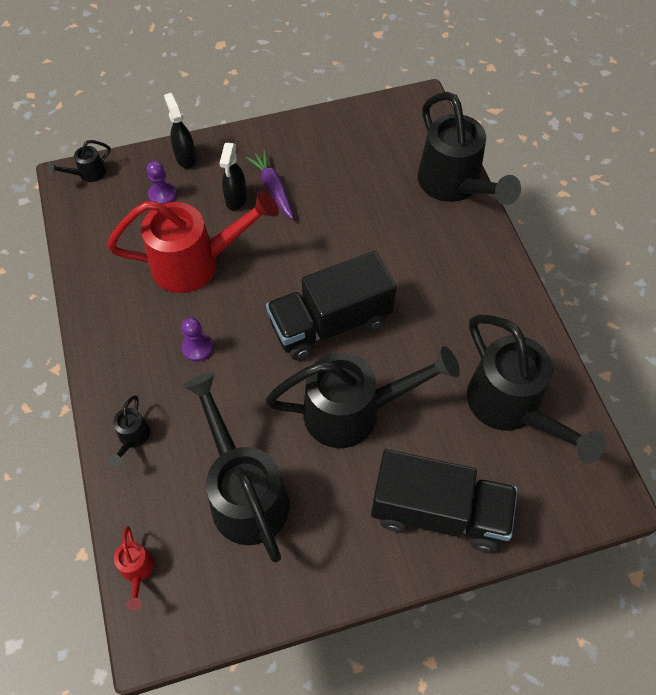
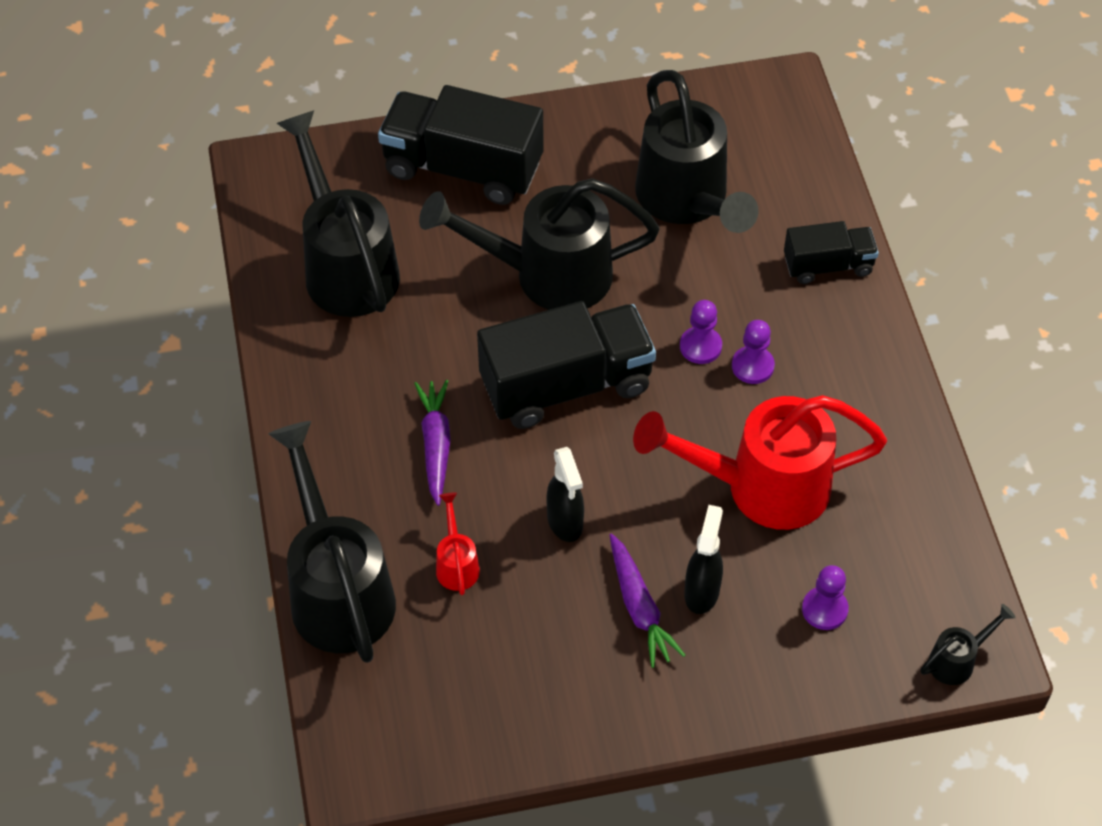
camera: 175 degrees left, 5 degrees down
black watering can [108,396,150,467] -> black truck [784,221,879,284]
red watering can [114,526,154,611] -> red watering can moved to [436,493,480,595]
black spray bottle [164,93,196,169] -> black spray bottle moved to [546,447,584,542]
none -> purple carrot [414,380,451,506]
none -> purple pawn [680,300,722,364]

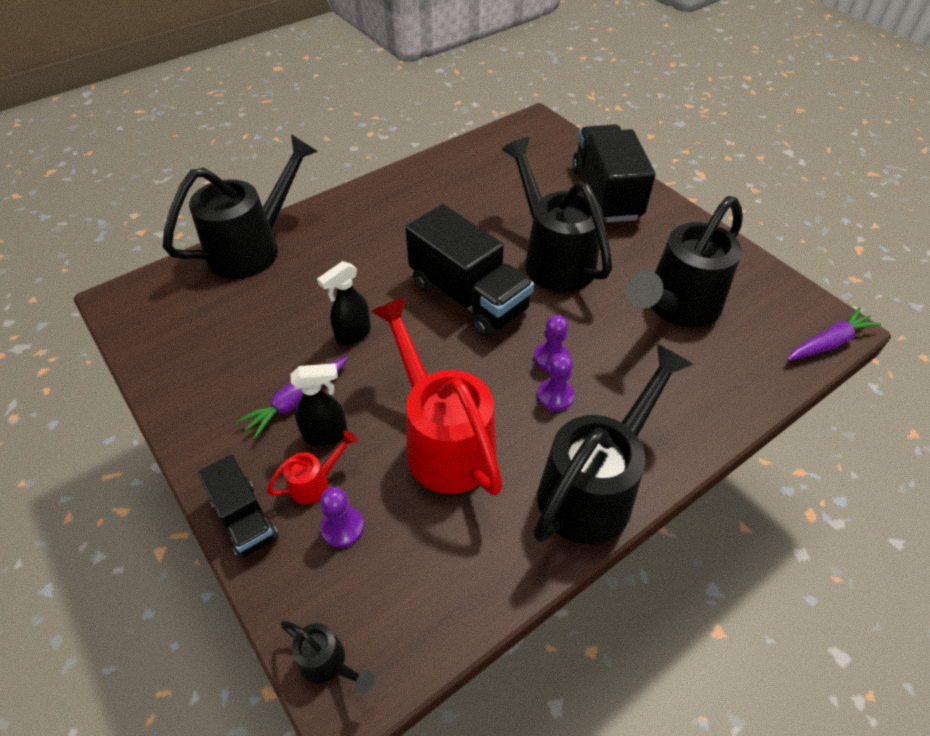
camera: 65 degrees right, 5 degrees down
black watering can [276,111,400,317] -> black watering can moved to [533,344,694,544]
purple carrot [414,380,451,506] -> purple carrot moved to [787,307,881,361]
red watering can [436,493,480,595] -> red watering can moved to [266,430,357,505]
black truck [784,221,879,284] -> black truck moved to [198,455,278,559]

